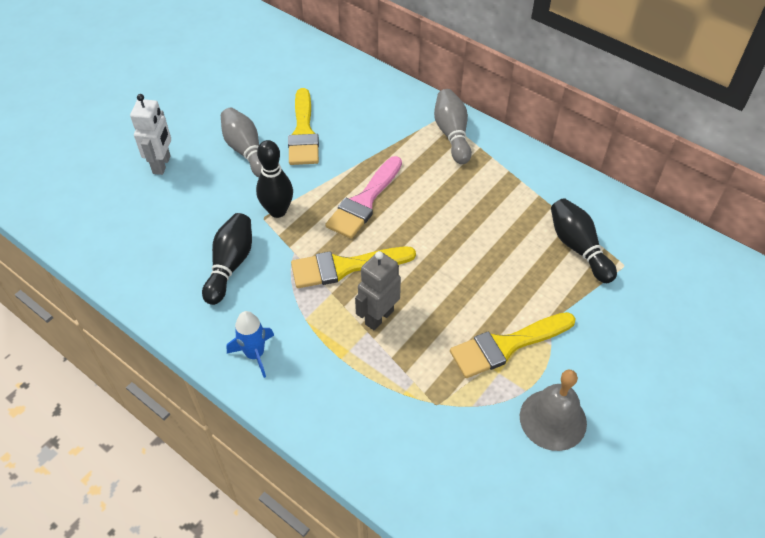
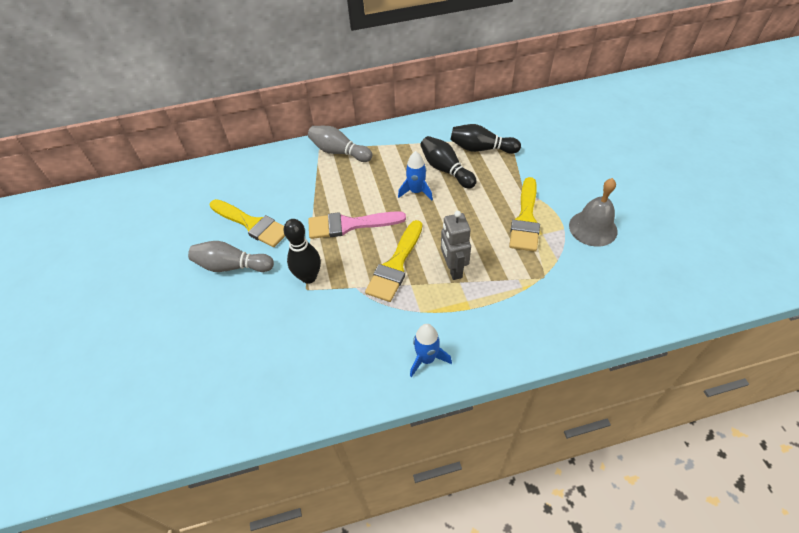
camera: 50 degrees left, 0 degrees up
white robot [130,94,171,175] -> none
black bowling pin [202,213,252,305] -> black bowling pin moved to [420,136,477,189]
pink brush [325,156,402,239] -> pink brush turned 105 degrees clockwise [308,211,406,239]
none -> blue rocket [398,151,433,201]

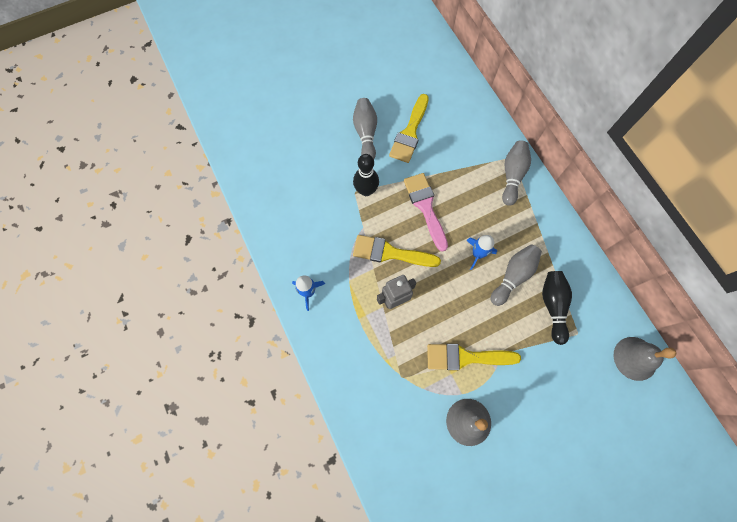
camera: 75 degrees right, 20 degrees up
black bowling pin [420,136,477,189] -> grey bowling pin [491,244,542,306]
none -> grey bell [614,337,676,381]

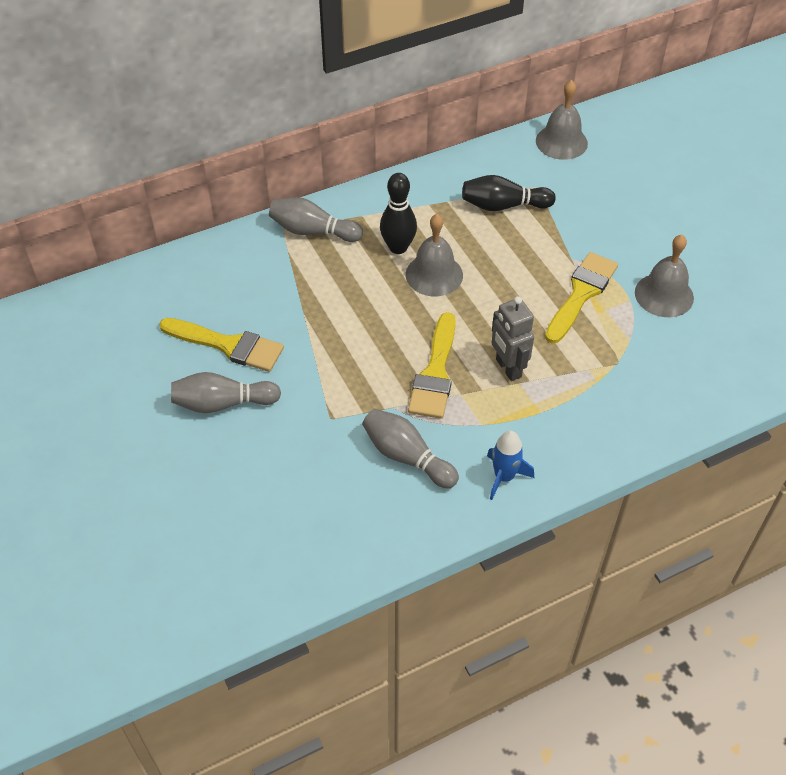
camera: 90 degrees left, 20 degrees down
black bowling pin [353,154,379,196] -> black bowling pin moved to [380,173,417,254]
pink brush [404,173,448,252] -> none
yellow brush [427,344,521,370] -> yellow brush turned 150 degrees counterclockwise [545,252,618,344]
blue rocket [466,235,497,270] -> grey bell [406,214,463,296]
grey bowling pin [491,244,542,306] -> grey bowling pin moved to [362,409,459,488]

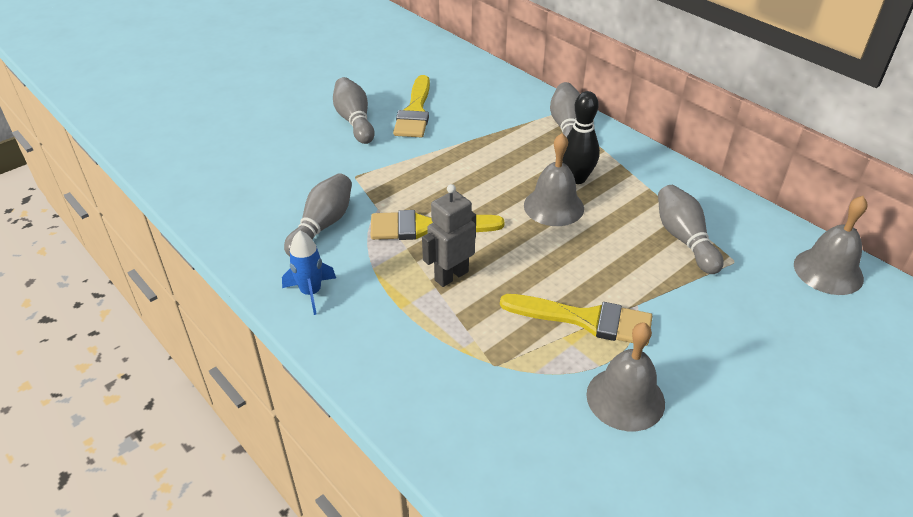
camera: 75 degrees right, 10 degrees down
black bowling pin [462,175,556,211] -> grey bowling pin [658,185,724,274]

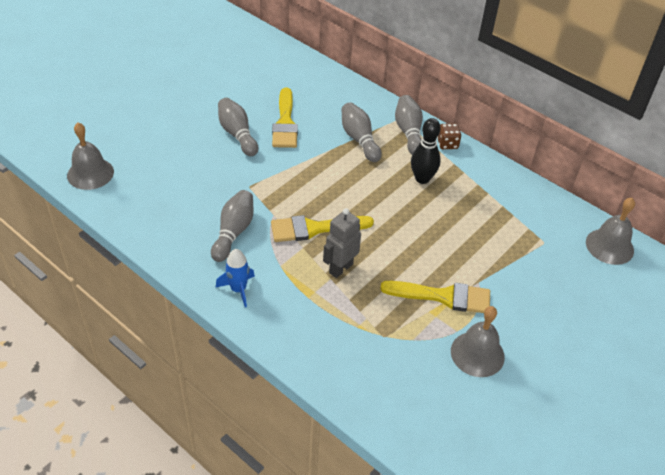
camera: 10 degrees left, 5 degrees up
grey bell [524,133,584,226] -> grey bell moved to [67,122,114,190]
grey bowling pin [658,185,724,274] -> grey bowling pin moved to [341,102,382,162]
none -> brown dice [437,123,461,149]

